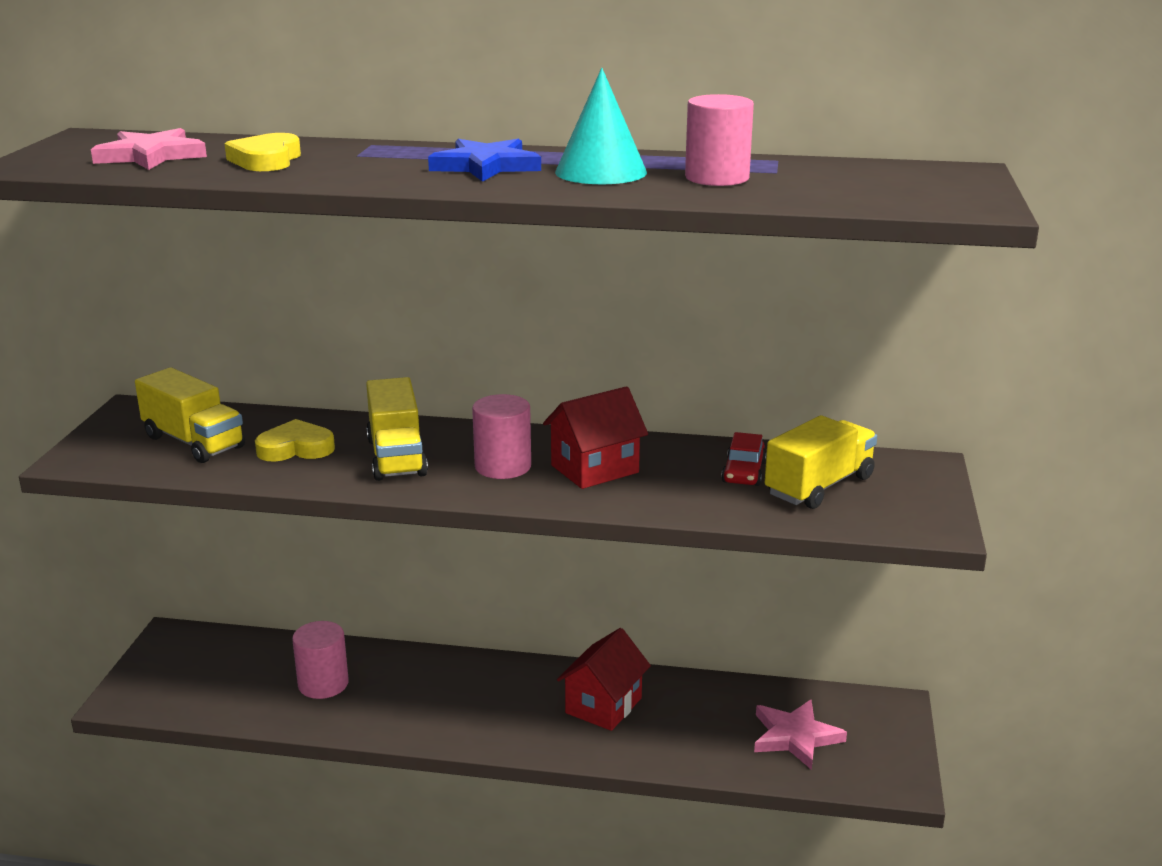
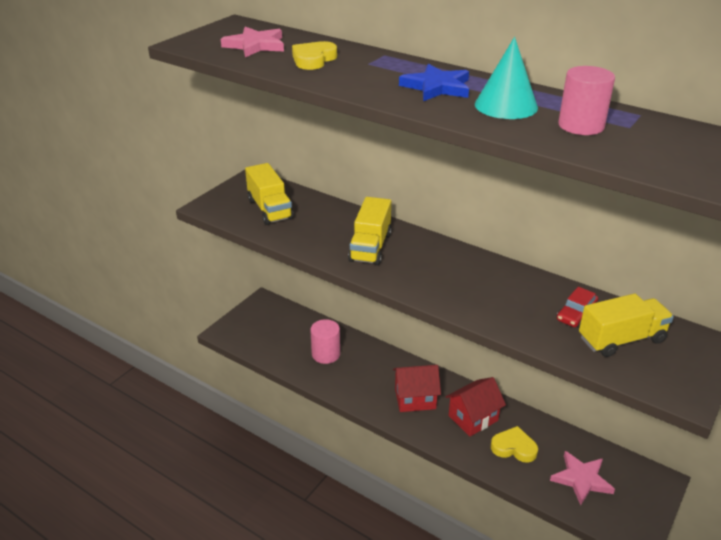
camera: 25 degrees right, 10 degrees up
yellow heart [255,419,335,461] -> yellow heart moved to [491,426,538,462]
pink cylinder [472,394,531,479] -> none
red house [543,386,648,489] -> red house moved to [393,365,441,412]

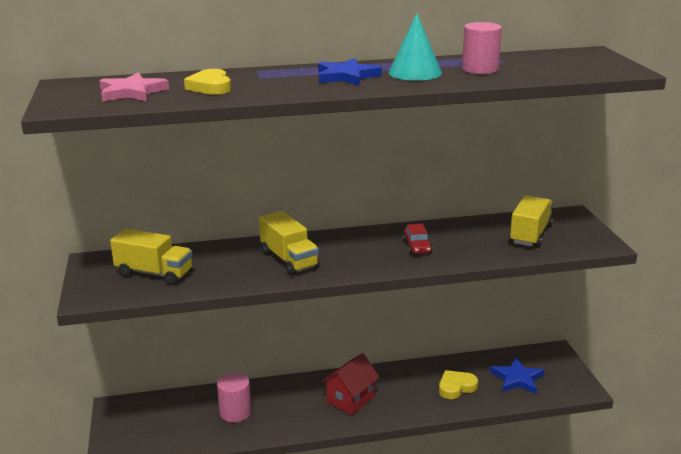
camera: 45 degrees left, 10 degrees down
red house [445,377,506,436] -> none
pink star [550,451,615,505] -> blue star [490,358,545,394]
red car [557,287,598,328] -> red car moved to [403,223,432,254]

